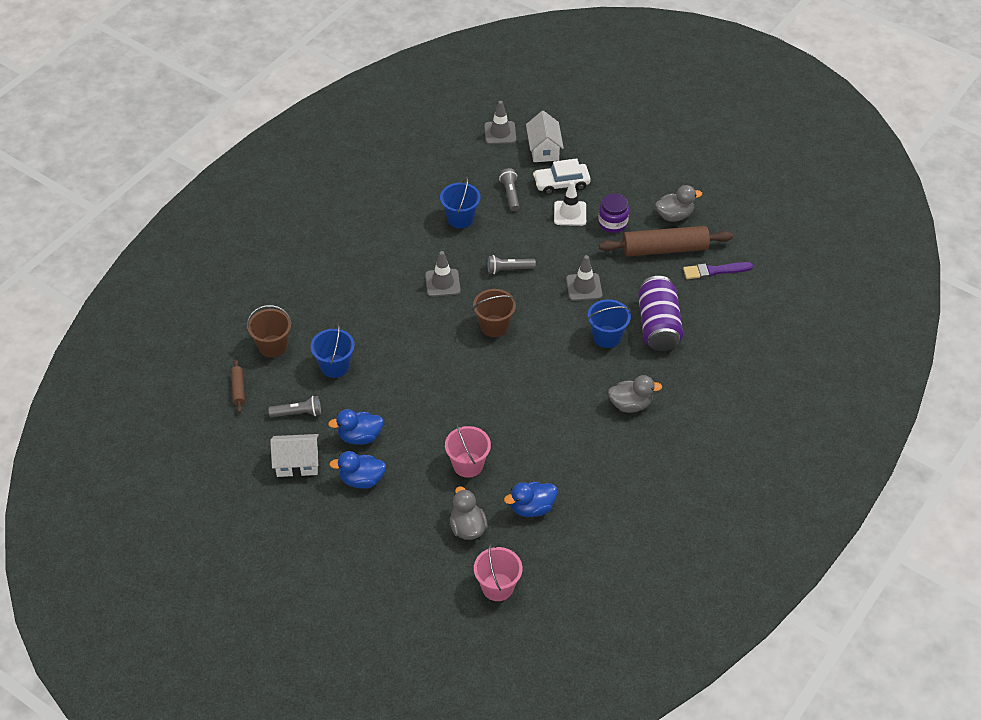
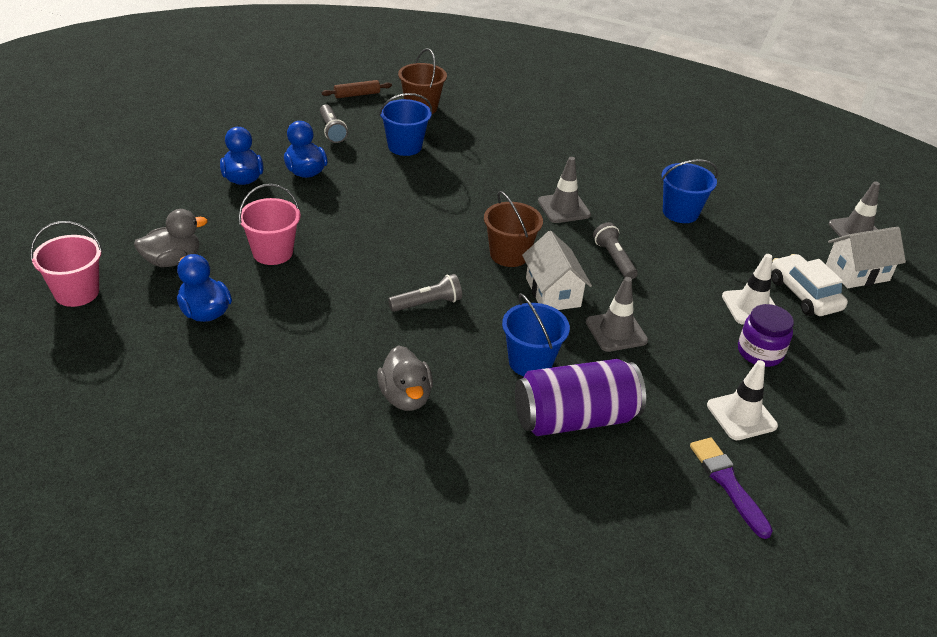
camera: 75 degrees right, 10 degrees down
white house [270,434,319,477] -> white house moved to [522,231,592,310]
grey flashlight [499,168,519,211] -> grey flashlight moved to [388,274,462,312]
brown rolling pin [599,226,733,257] -> white traffic cone [707,360,778,440]
grey duck [655,185,702,222] -> none

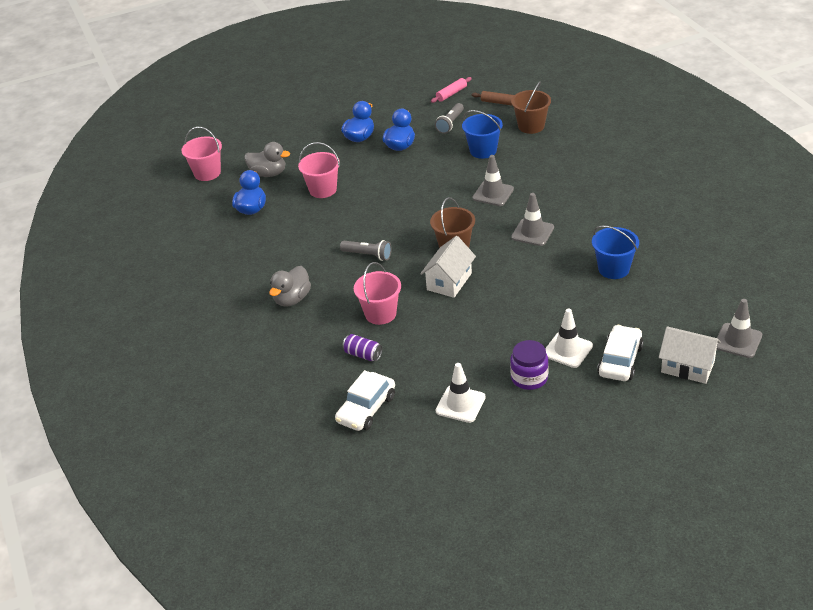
camera: 50 degrees right, 0 degrees up
blue bucket [502,293,570,376] -> pink bucket [354,262,401,325]
purple can [515,359,646,436] -> purple can [342,334,382,361], size x0.45
grey traffic cone [586,277,648,352] -> grey traffic cone moved to [473,155,514,206]
grey flashlight [593,222,638,279] -> none
purple brush [690,438,773,539] -> none
none -> white car [335,370,395,431]
none -> pink rolling pin [431,77,472,103]

